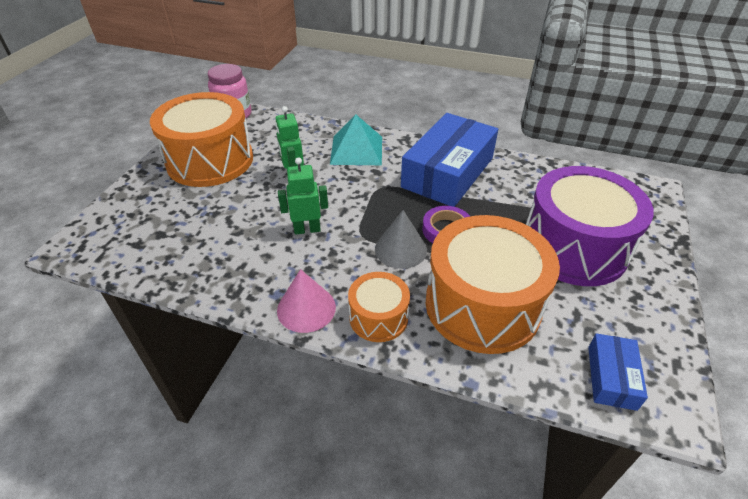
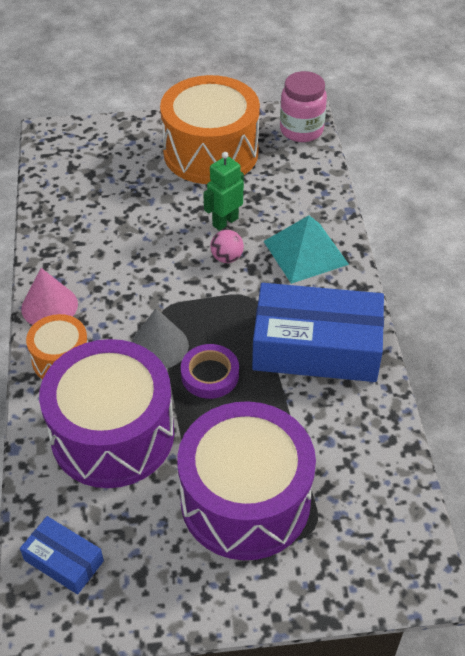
camera: 65 degrees right, 5 degrees up
green robot [278,157,328,235] -> none
orange drum [426,215,560,354] -> purple drum [39,339,174,488]
blue box [588,333,648,411] -> blue box turned 45 degrees clockwise [20,516,104,595]
none -> pink ball [210,230,244,263]

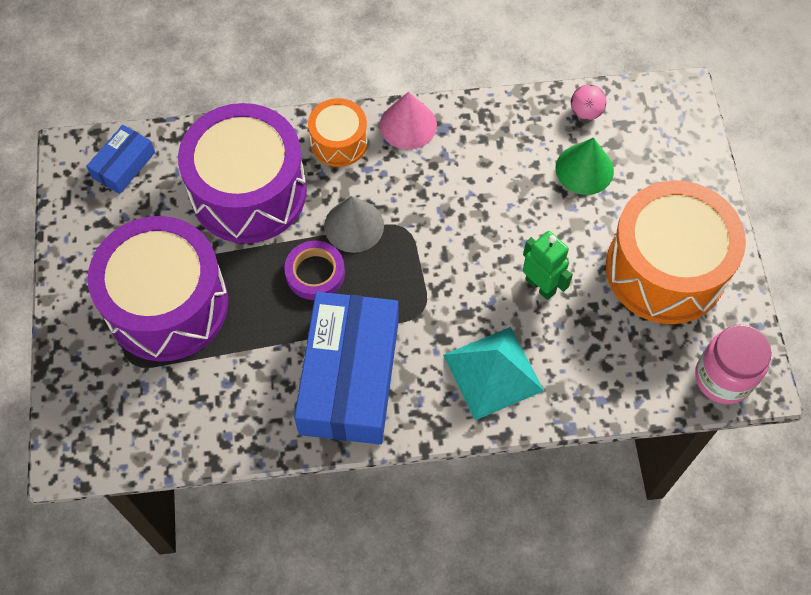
camera: 90 degrees right, 15 degrees up
pink ball [210,230,244,263] -> pink ball moved to [571,84,606,120]
none -> green cone [555,137,614,195]

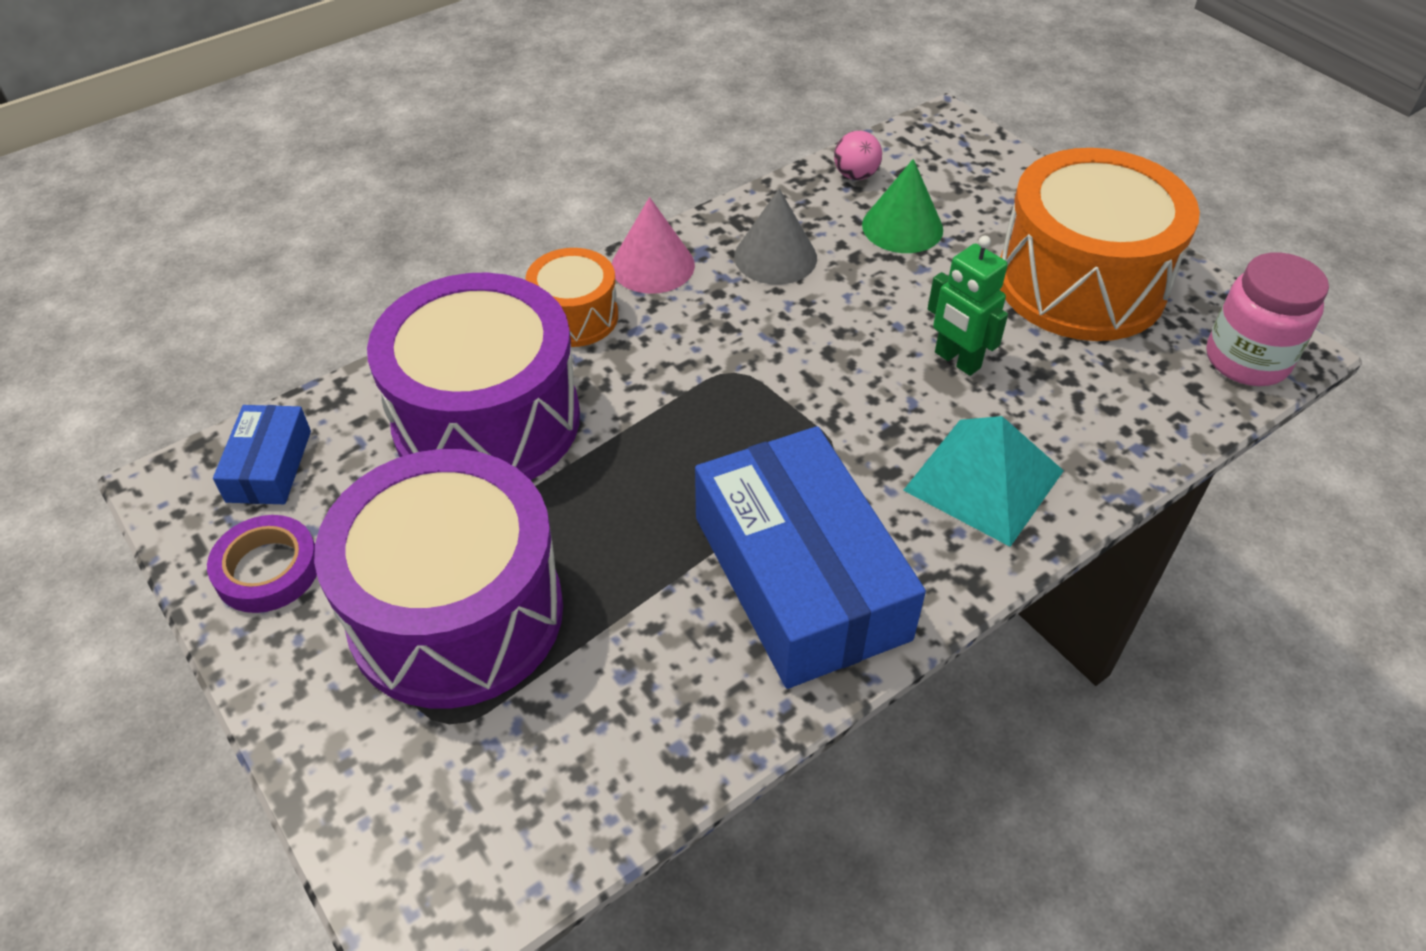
camera: 30 degrees left, 15 degrees down
purple tape [284,241,345,300] -> purple tape moved to [207,515,317,613]
grey cone [324,196,384,253] -> grey cone moved to [734,189,817,285]
green robot [523,231,573,300] -> green robot turned 150 degrees counterclockwise [928,235,1008,376]

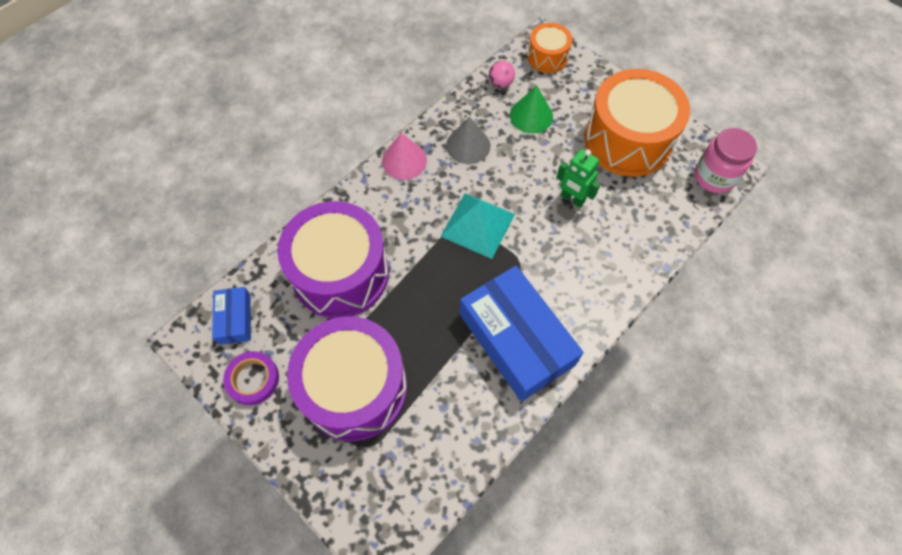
camera: 10 degrees left, 15 degrees up
orange drum [525,248,618,347] -> orange drum moved to [527,23,573,73]
turquoise pyramid [903,416,1064,547] -> turquoise pyramid moved to [440,193,515,259]

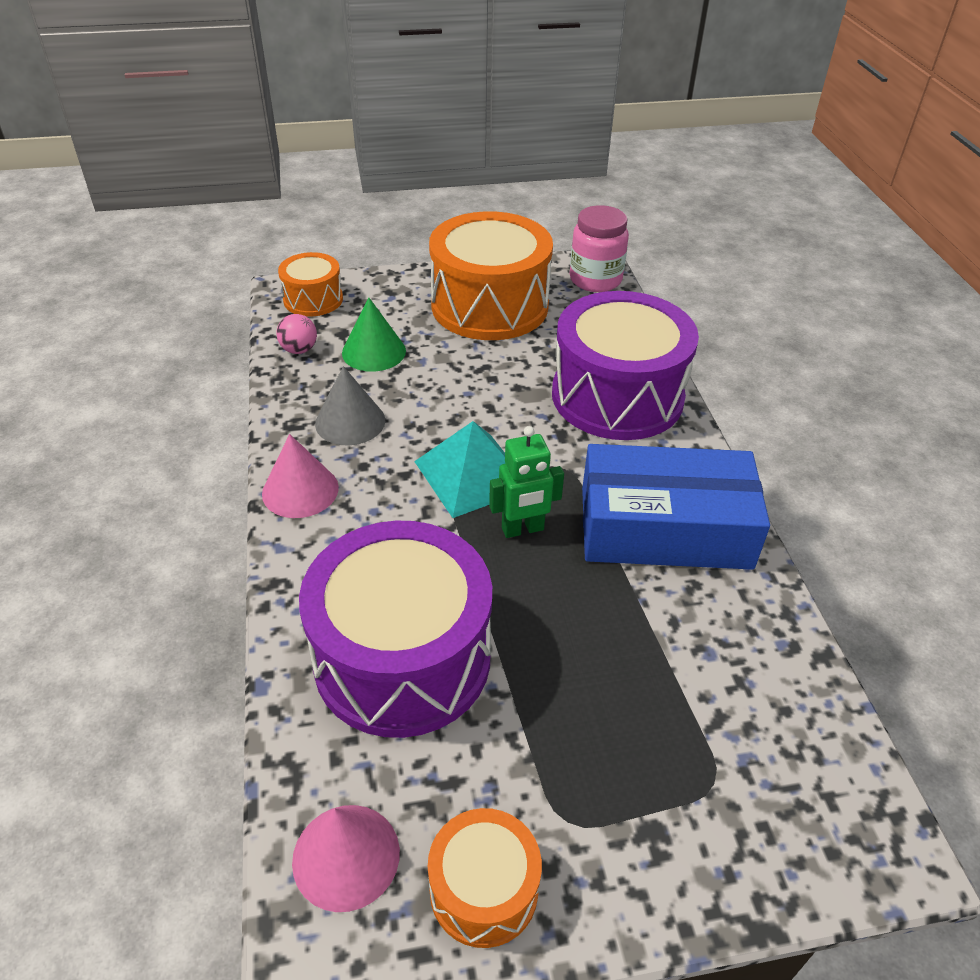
camera: 55 degrees left, 20 degrees down
blue box [212,287,251,345] -> pink cone [292,805,400,912]
purple tape [223,351,279,405] -> orange drum [428,808,542,948]
purple drum [287,316,407,441] -> purple drum moved to [552,291,699,440]
green robot [556,149,601,208] -> green robot moved to [489,426,564,538]

